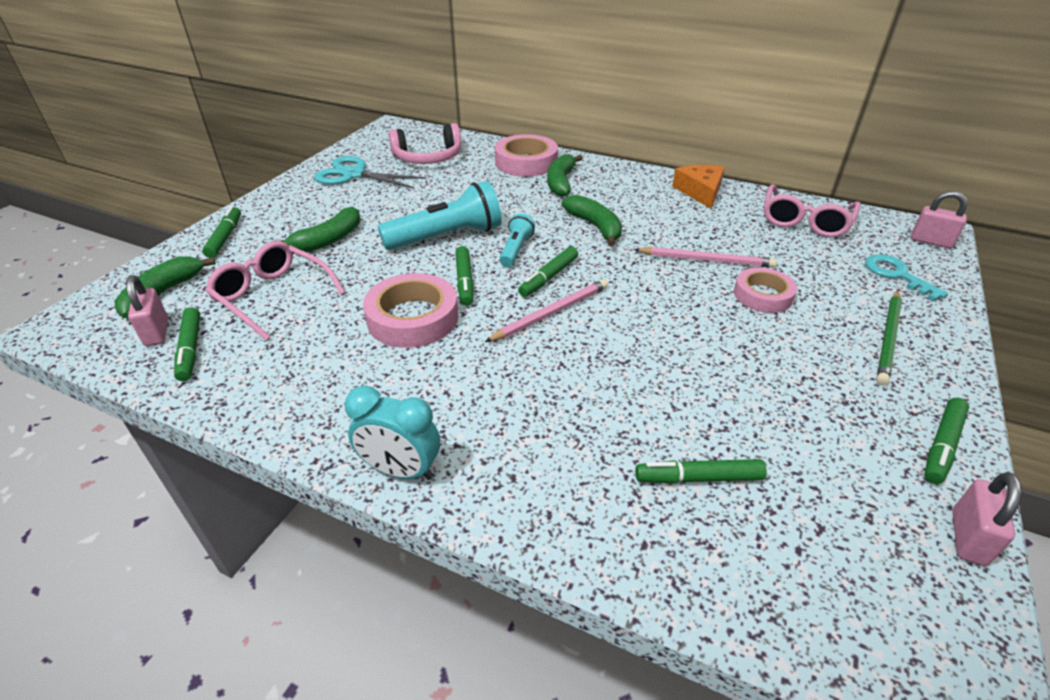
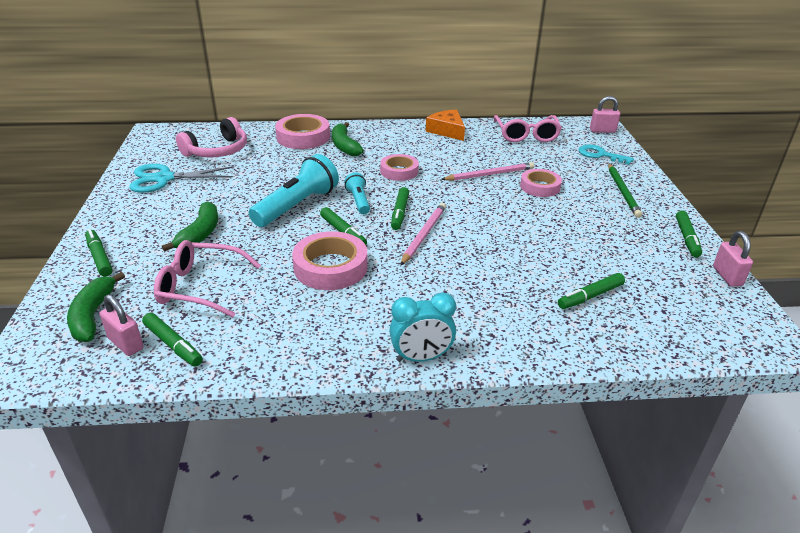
camera: 30 degrees left, 5 degrees down
green banana [562,195,622,246] -> pink tape [380,154,419,181]

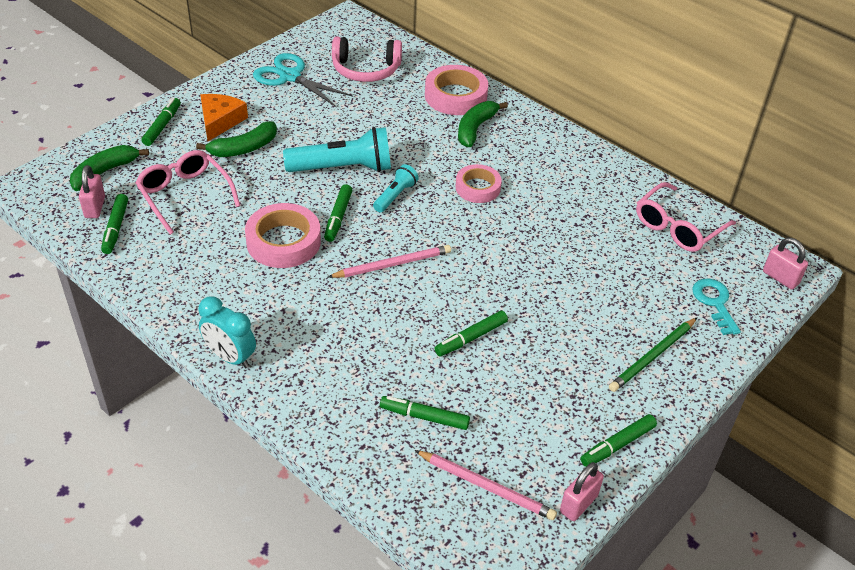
camera: 45 degrees right, 10 degrees up
green marker [391,187,409,230] -> green marker moved to [435,310,508,356]
orange cheese [426,109,465,141] -> orange cheese moved to [200,94,248,141]
pink pencil [441,162,534,181] -> pink pencil moved to [414,450,557,520]
pink tape [520,169,562,197] -> none

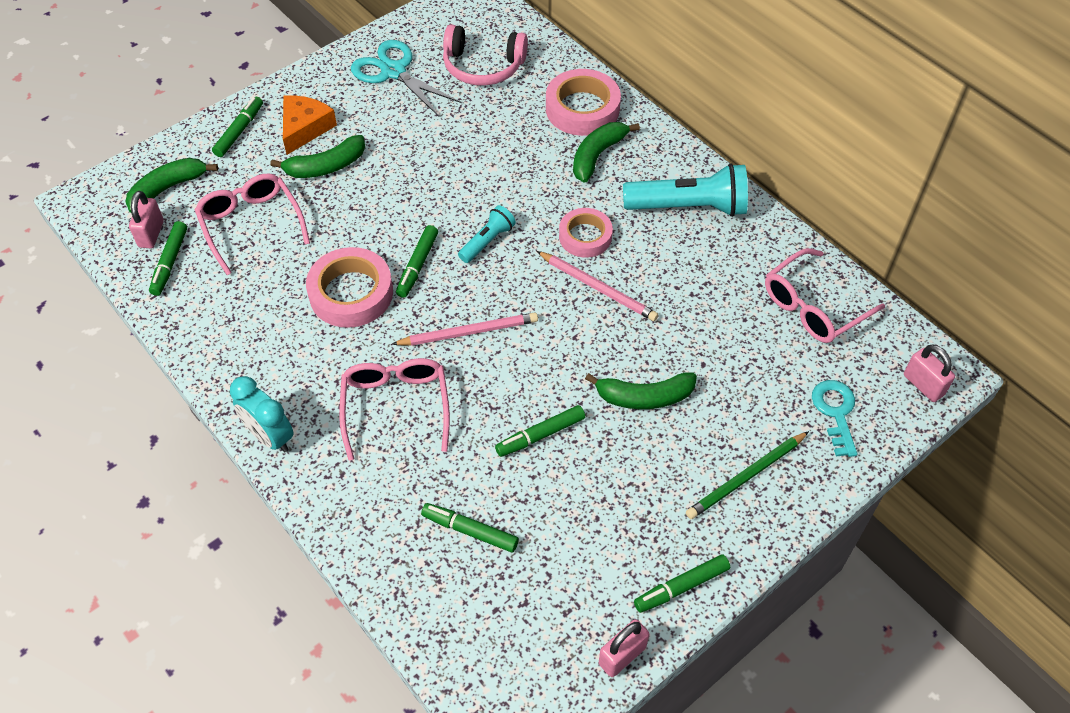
camera: 10 degrees right, 10 degrees up
turquoise flashlight [283,127,391,172] -> turquoise flashlight moved to [623,163,748,217]
pink pencil [414,450,557,520] -> pink pencil moved to [537,251,658,321]
none -> pink glasses [339,358,450,461]
none -> green banana [585,372,697,409]

